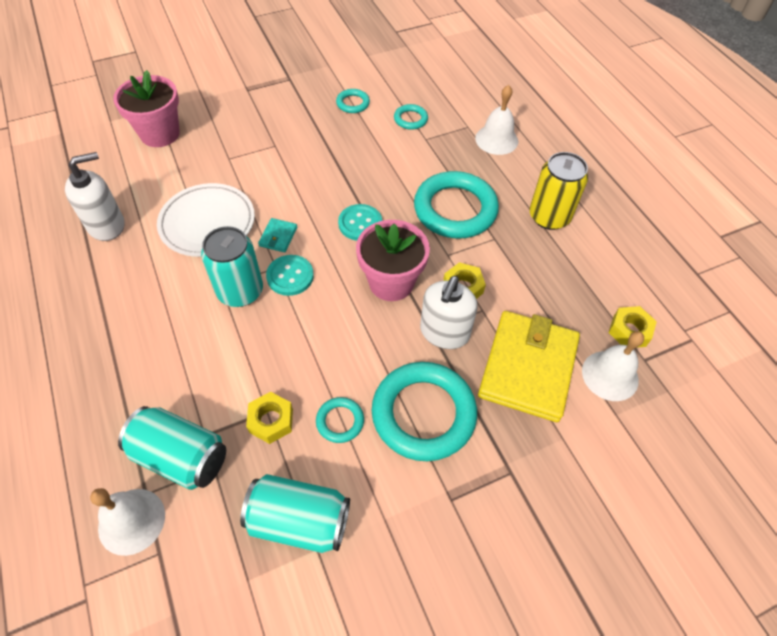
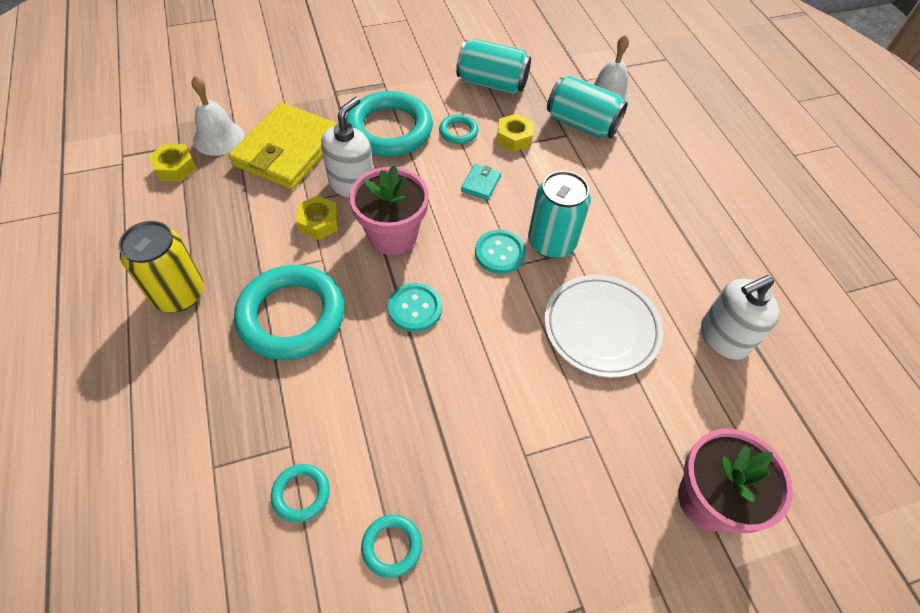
camera: 175 degrees left, 0 degrees up
turquoise wallet [258,218,297,252] -> turquoise wallet moved to [461,164,501,200]
white bell [475,85,518,155] -> none

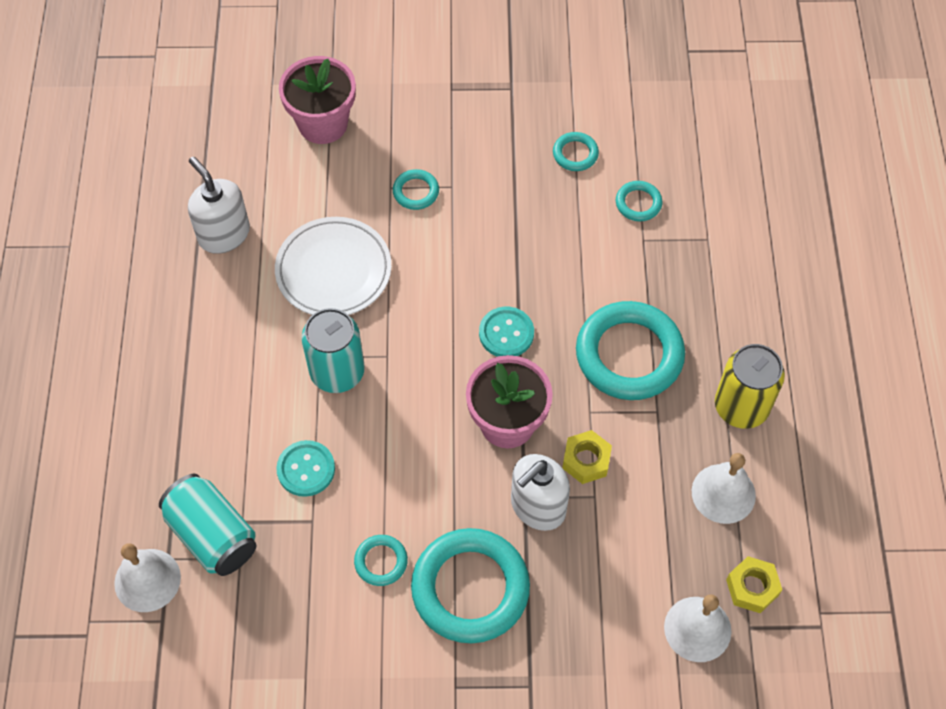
camera: 160 degrees left, 5 degrees up
yellow wallet [229,102,338,190] -> none
turquoise can [456,39,531,94] -> none
turquoise wallet [461,164,501,200] -> none
turquoise button [475,230,526,274] -> turquoise button moved to [276,440,335,497]
yellow nut [497,114,533,152] -> none
white soap dispenser [701,275,779,360] -> white soap dispenser turned 120 degrees counterclockwise [188,156,250,254]
none -> turquoise ring [393,169,439,210]
none -> white bell [692,453,756,524]

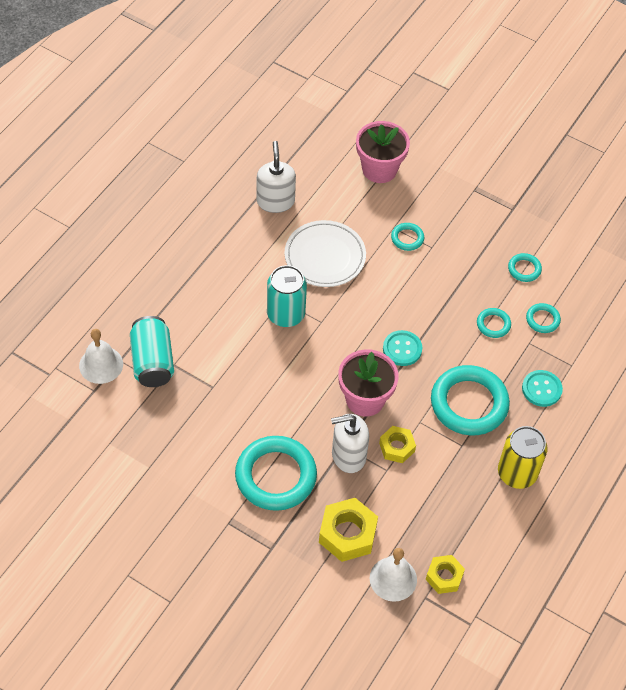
camera: 30 degrees right, 5 degrees down
turquoise button [276,440,335,497] -> turquoise button moved to [522,370,563,407]
turquoise ring [354,535,408,586] -> turquoise ring moved to [477,308,511,338]
white bell [692,453,756,524] -> none
none -> yellow nut [319,498,378,562]

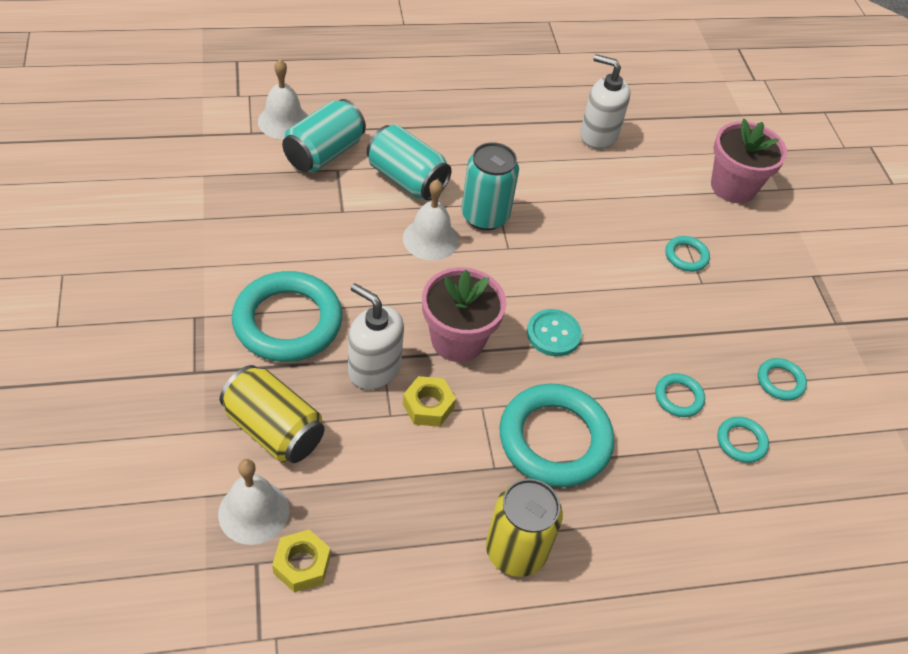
camera: 45 degrees right, 5 degrees down
white soap dispenser [257,141,296,213] -> white soap dispenser turned 105 degrees counterclockwise [580,54,630,149]
white plate [284,220,366,287] -> none
yellow nut [319,498,378,562] -> yellow can [220,365,324,463]
turquoise button [522,370,563,407] -> none
none -> turquoise can [367,125,452,201]
none -> white bell [403,180,459,261]

